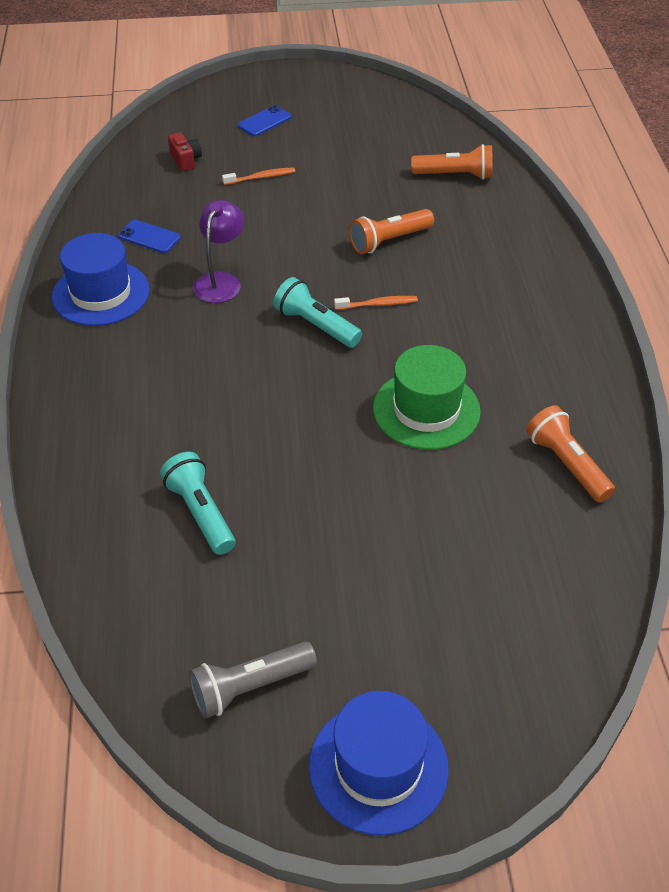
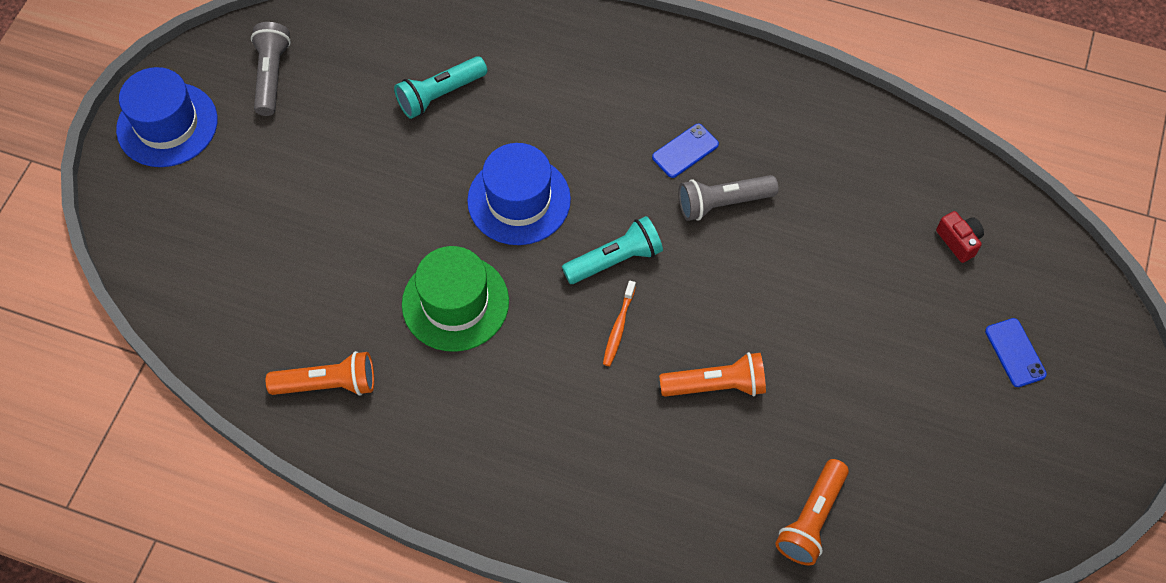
camera: 115 degrees right, 15 degrees up
blue hat [52,233,150,326] -> blue hat moved to [467,143,571,245]
blue phone [118,220,181,253] -> blue phone moved to [652,124,719,178]
turquoise flashlight [160,452,235,555] -> turquoise flashlight turned 150 degrees clockwise [394,56,487,119]
red camera [168,133,202,171] -> red camera turned 120 degrees counterclockwise [936,211,984,263]
purple lamp [193,200,244,303] -> grey flashlight [678,175,779,221]
orange toothbrush [222,167,295,185] -> none
orange flashlight [349,209,434,254] -> orange flashlight turned 90 degrees clockwise [659,352,766,397]

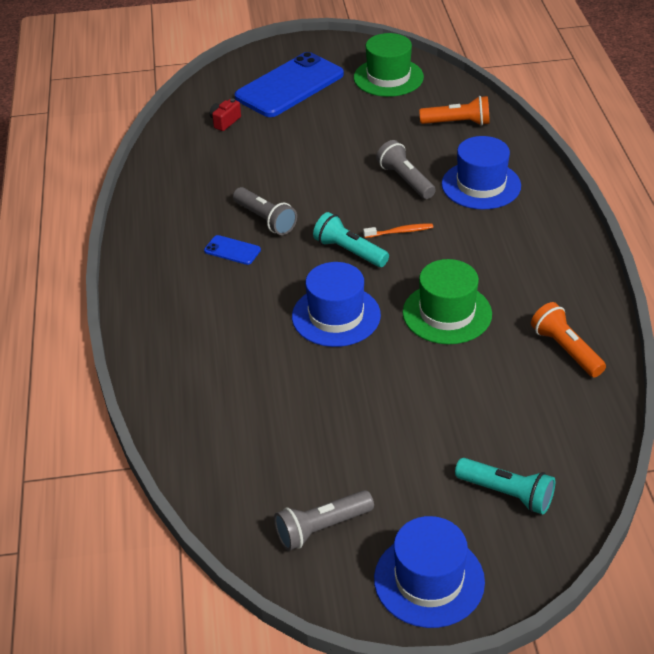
camera: 115 degrees left, 20 degrees down
turquoise flashlight [394,56,487,119] -> turquoise flashlight moved to [455,458,555,515]
orange flashlight [659,352,766,397] -> grey flashlight [376,140,436,199]
blue phone [985,318,1047,387] -> blue phone [234,52,344,117], size x2.40
none -> green hat [354,33,424,97]
none -> blue hat [442,136,521,209]

